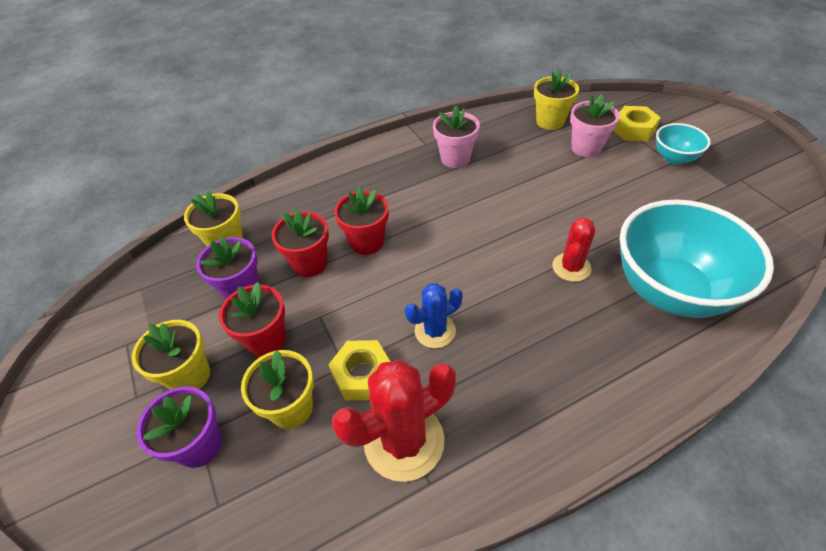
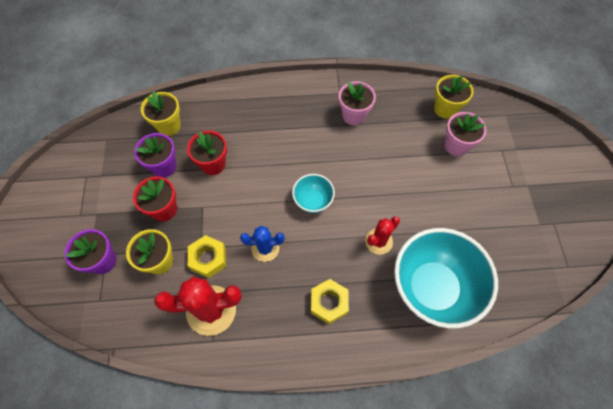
camera: 20 degrees right, 15 degrees up
yellow flower pot [132,320,210,390] -> none
red flower pot [334,186,389,255] -> none
yellow nut [613,106,661,141] -> yellow nut moved to [311,279,349,324]
turquoise bowl [656,123,711,165] -> turquoise bowl moved to [292,174,335,213]

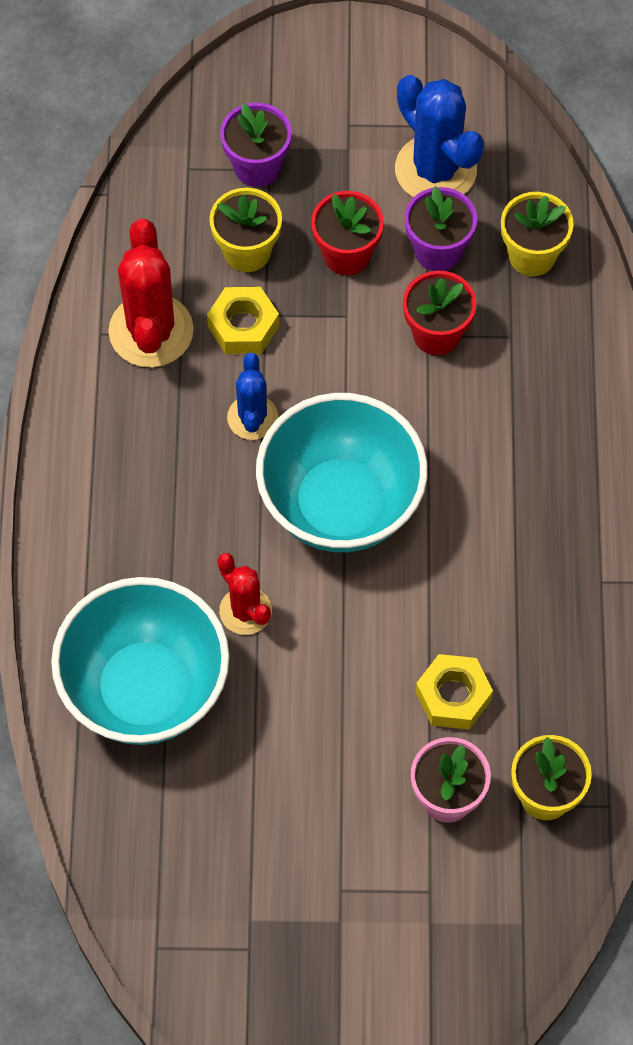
camera: 95 degrees right, 0 degrees up
turquoise bowl [292,174,335,213] -> turquoise bowl [256,393,428,552], size x2.10
yellow nut [311,279,349,324] -> yellow nut moved to [416,654,493,730]
pink flower pot [339,81,376,126] -> none
none -> blue cactus [395,75,484,198]

